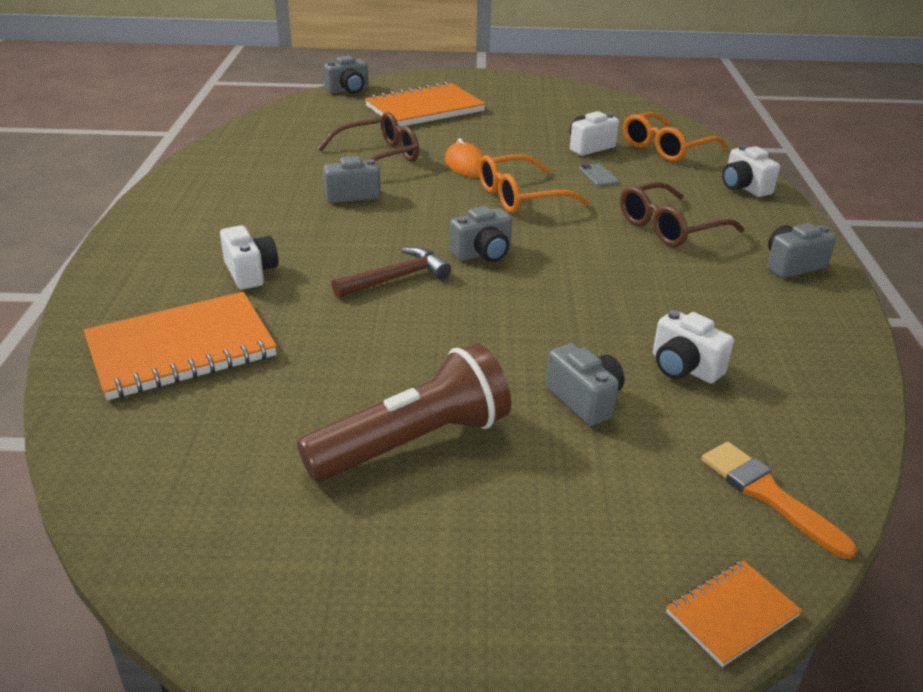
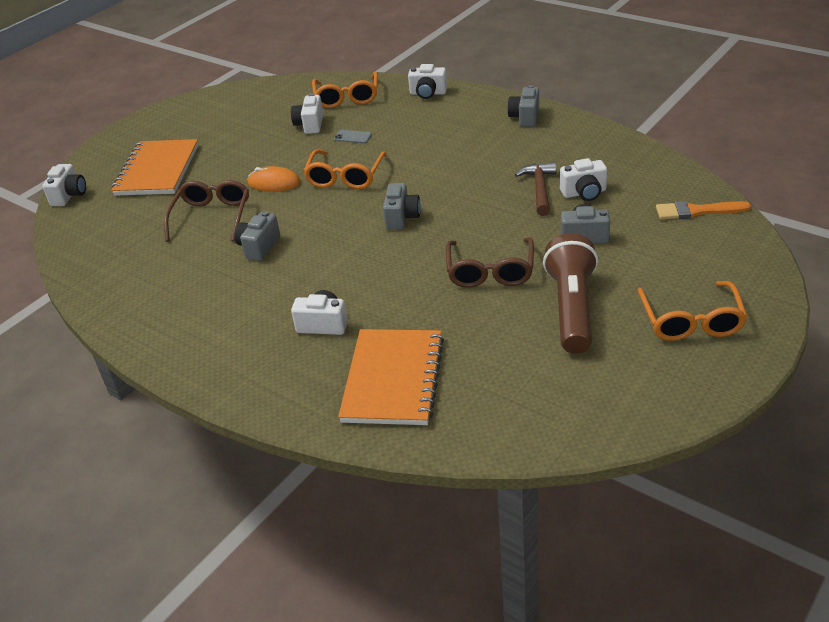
camera: 50 degrees left, 5 degrees up
grey camera [324,56,368,94] -> white camera [42,164,86,206]
brown hammer [331,247,451,298] -> brown hammer moved to [515,162,556,216]
brown glasses [620,182,744,247] -> brown glasses moved to [446,237,534,288]
orange notebook [666,560,802,667] -> none
none -> orange glasses [638,281,748,341]

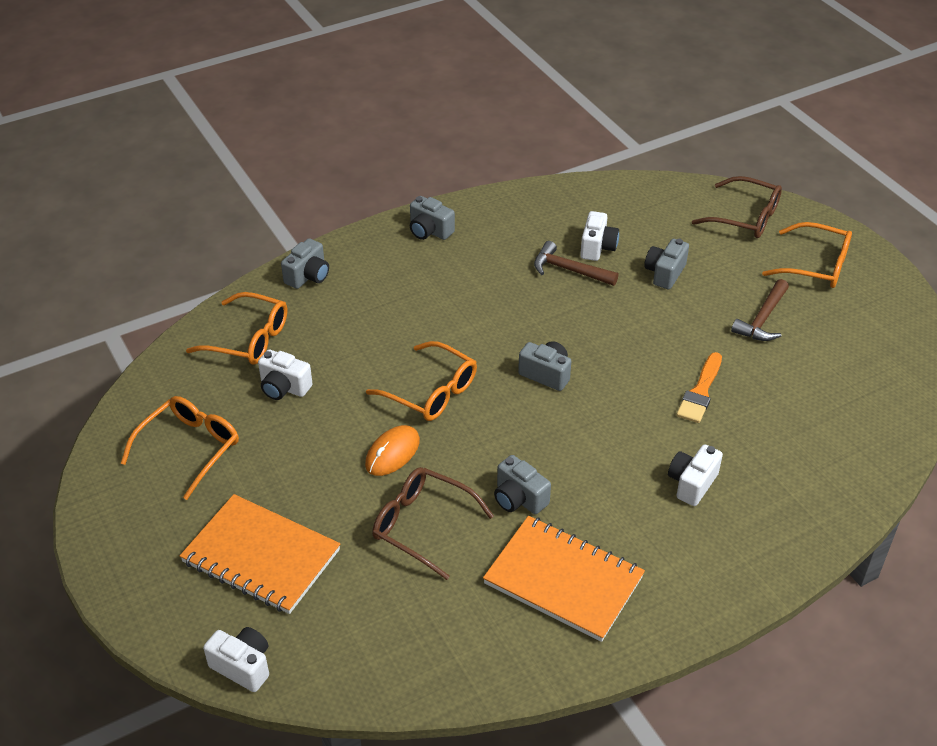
camera: 70 degrees left, 5 degrees up
grey phone [334,130,372,143] -> none
orange notebook [338,329,444,425] -> orange notebook moved to [483,516,645,642]
white camera [408,64,447,99] -> grey camera [281,238,329,289]
brown glasses [446,237,534,288] -> brown glasses moved to [692,176,782,238]
brown flashlight [543,233,598,354] -> brown hammer [731,279,789,341]
orange brush [656,201,751,220] -> orange brush moved to [676,352,722,423]
none -> orange glasses [120,396,239,500]

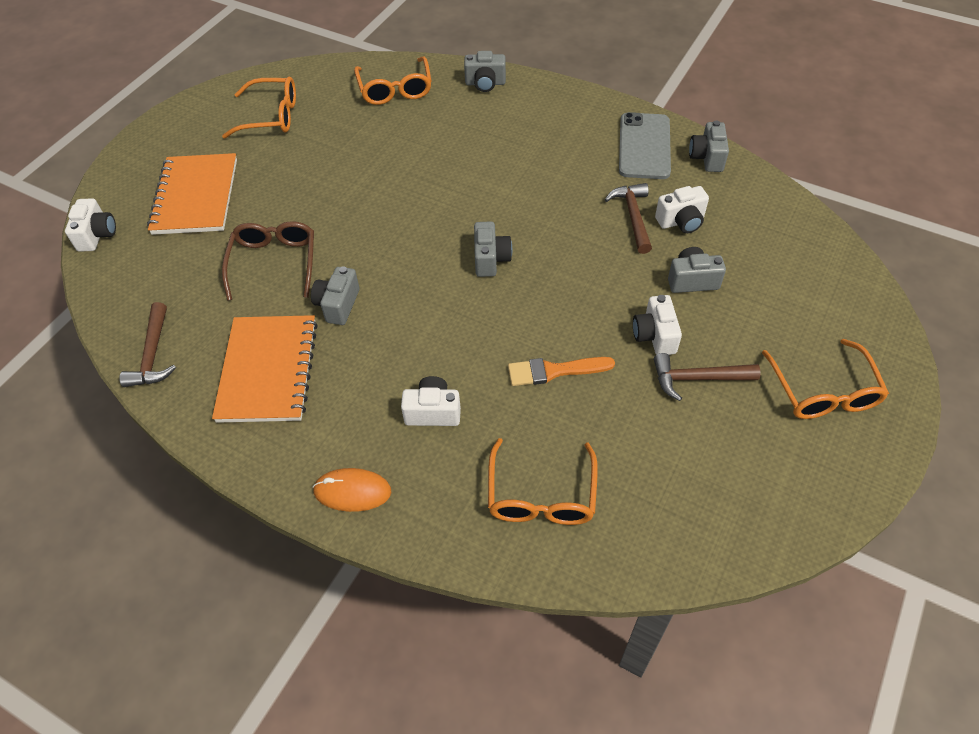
camera: 60 degrees right, 10 degrees up
white camera [258,349,313,400] -> white camera moved to [633,295,682,355]
orange mouse [365,425,420,476] -> orange mouse moved to [313,468,391,512]
orange glasses [366,341,477,421] -> orange glasses moved to [488,438,598,525]
grey camera [410,196,455,240] -> grey camera moved to [689,120,729,172]
brown glasses [692,176,782,238] -> none
none -> brown hammer [119,302,176,387]
none -> grey phone [619,112,671,179]

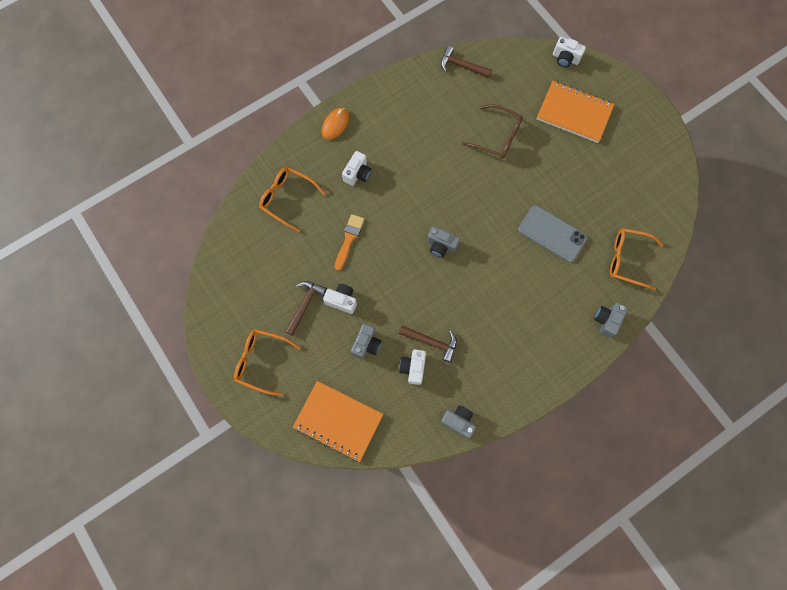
camera: 115 degrees right, 20 degrees up
orange notebook [212,315,318,423] -> orange notebook moved to [293,381,383,462]
orange glasses [222,77,296,138] -> none
grey camera [311,266,359,325] -> none
grey phone [619,112,671,179] -> grey phone moved to [518,205,587,262]

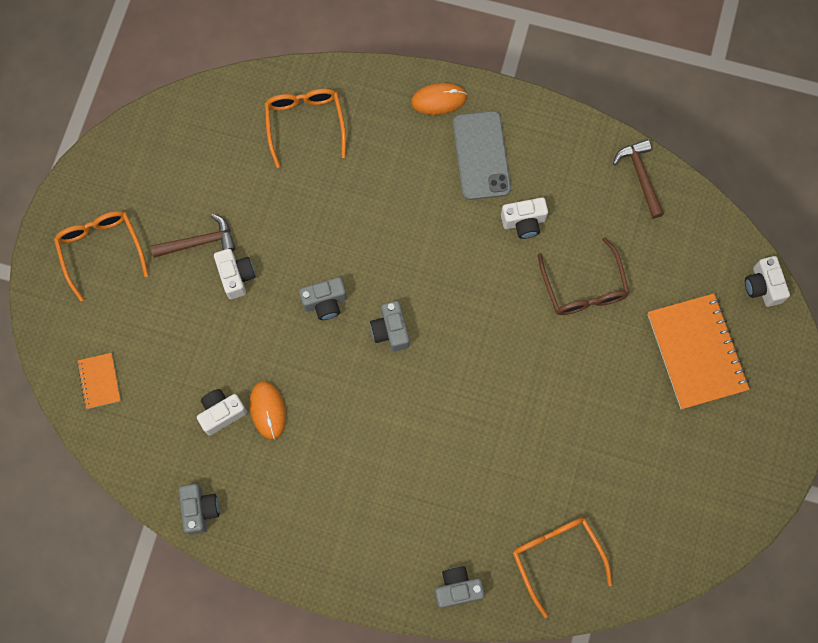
camera: 50 degrees right, 0 degrees up
orange notebook [293,381,383,462] -> orange notebook [77,353,121,409], size x0.49
orange brush [335,214,364,271] -> none
white camera [342,151,371,186] -> white camera moved to [501,197,548,239]
grey camera [351,324,382,359] -> grey camera moved to [299,277,347,320]
brown hammer [399,325,457,363] -> orange mouse [250,381,286,440]
grey phone [518,205,587,262] -> grey phone moved to [453,111,511,200]

